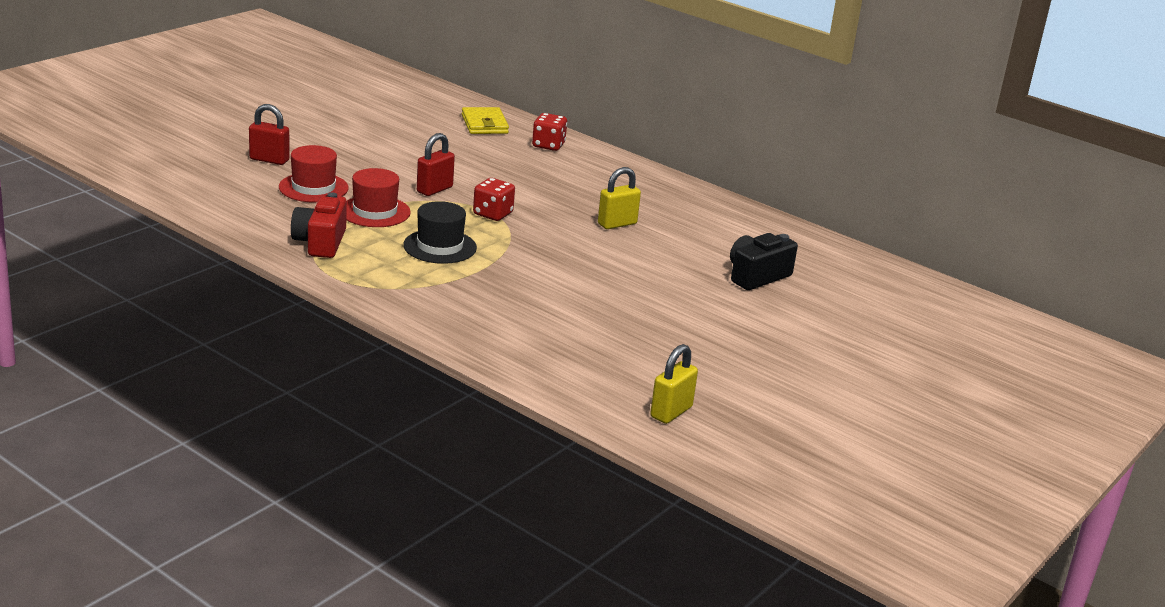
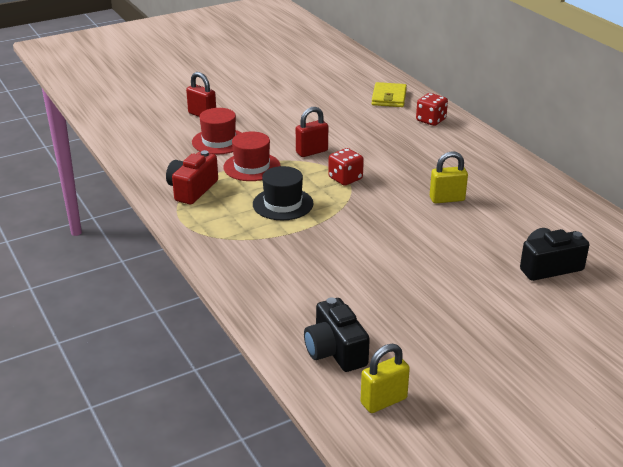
camera: 25 degrees right, 5 degrees up
none -> black camera [304,297,370,372]

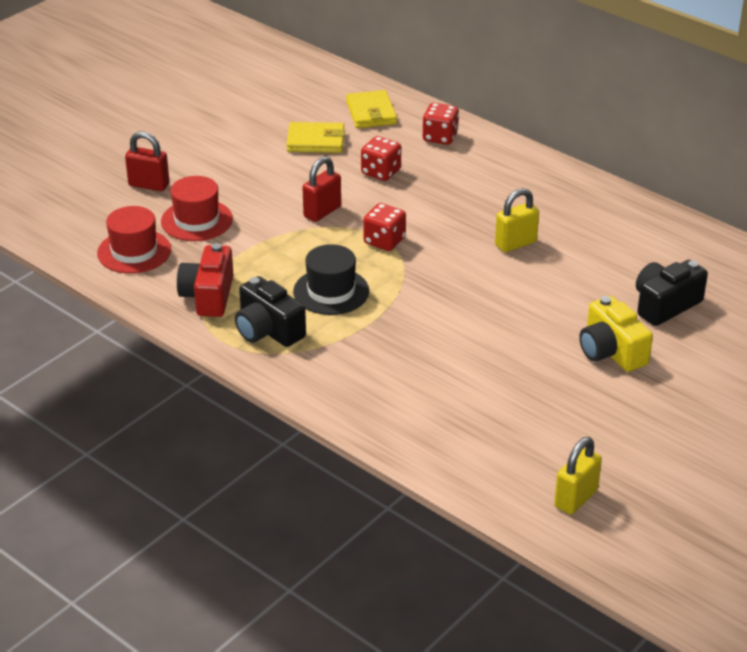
camera: 20 degrees left, 5 degrees up
red hat [224,131,280,181] -> red hat moved to [97,206,171,274]
black camera [304,297,370,372] -> black camera moved to [235,276,306,347]
none -> yellow wallet [287,122,345,153]
none -> red dice [361,136,401,181]
none -> yellow camera [579,296,653,372]

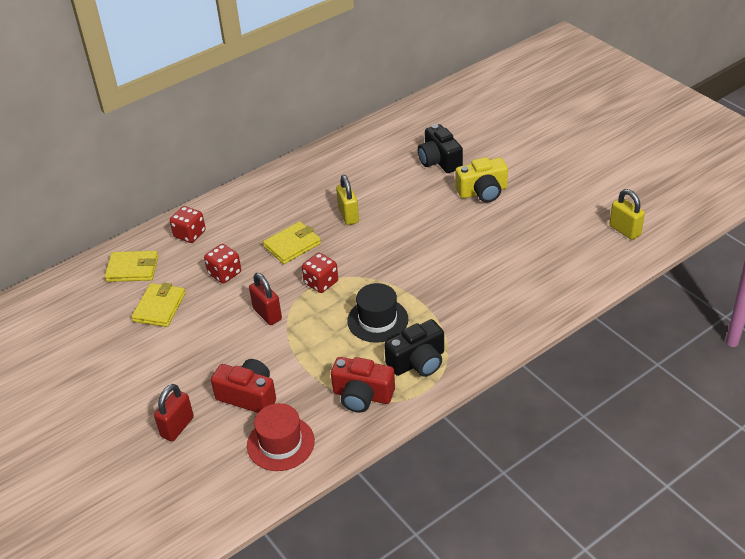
camera: 75 degrees left, 5 degrees up
red hat [161,176,233,241] -> red camera [211,359,276,413]
none -> yellow wallet [263,221,321,264]

